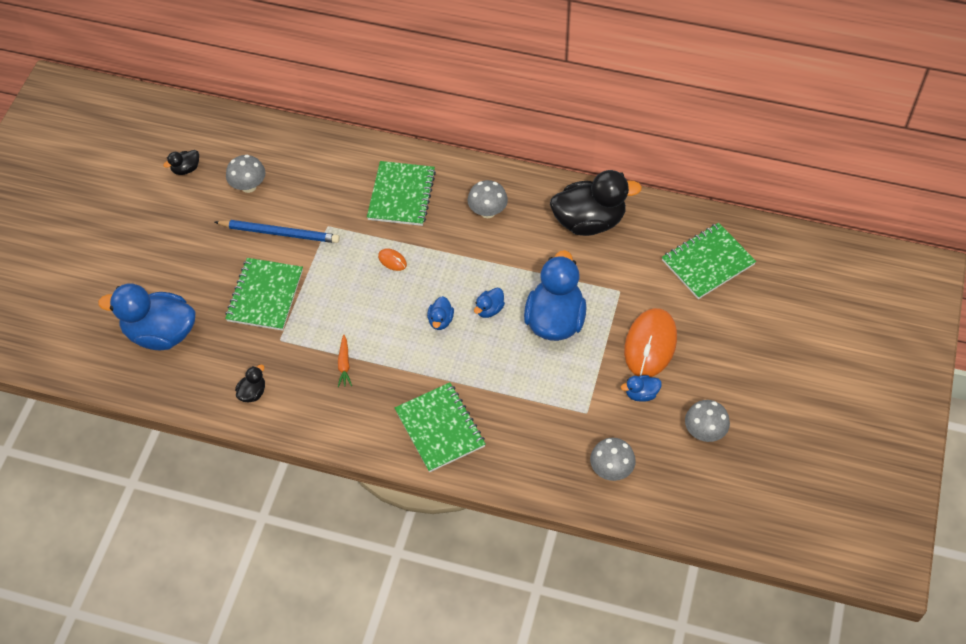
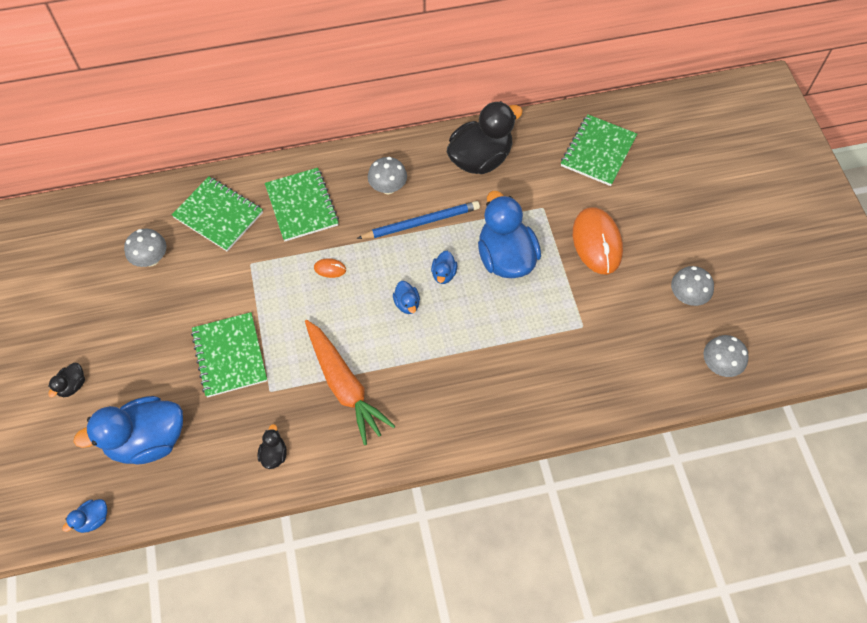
camera: 30 degrees left, 5 degrees up
black duck [163,150,199,175] -> black duck moved to [48,363,85,397]
blue pencil [215,220,340,243] -> blue pencil moved to [357,201,480,239]
orange carrot [338,335,352,387] -> orange carrot [305,320,395,445], size x2.40
green notebook [395,382,486,472] -> green notebook moved to [172,177,263,251]
grey mushroom [590,438,636,481] -> grey mushroom moved to [704,335,749,377]
blue duck [621,375,662,402] -> blue duck moved to [62,499,107,533]

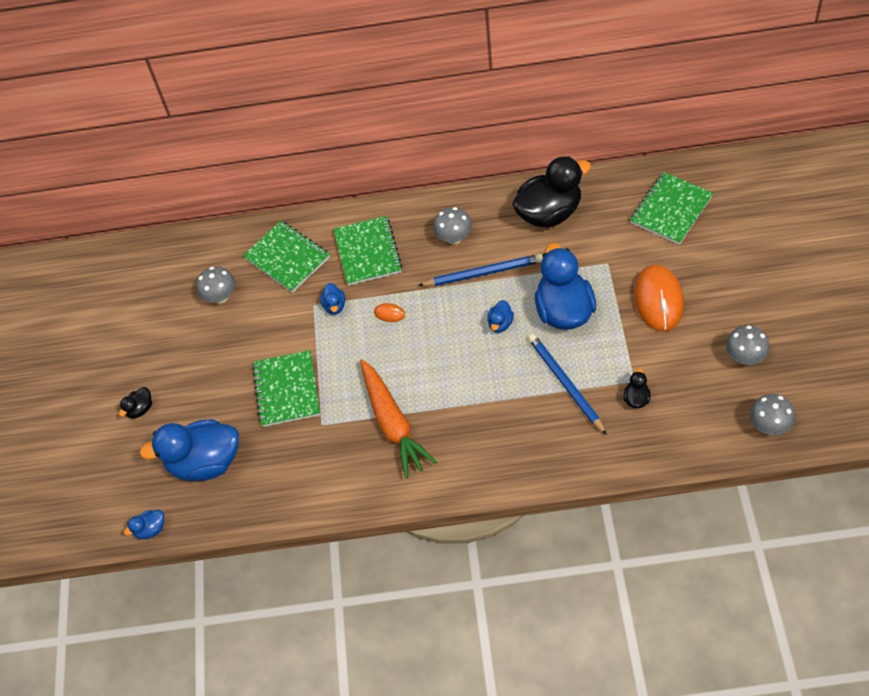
camera: 15 degrees right, 5 degrees down
black duck [258,424,287,469] -> black duck moved to [623,368,650,408]
blue duck [393,281,420,314] -> blue duck moved to [320,283,345,315]
none -> blue pencil [528,334,607,435]

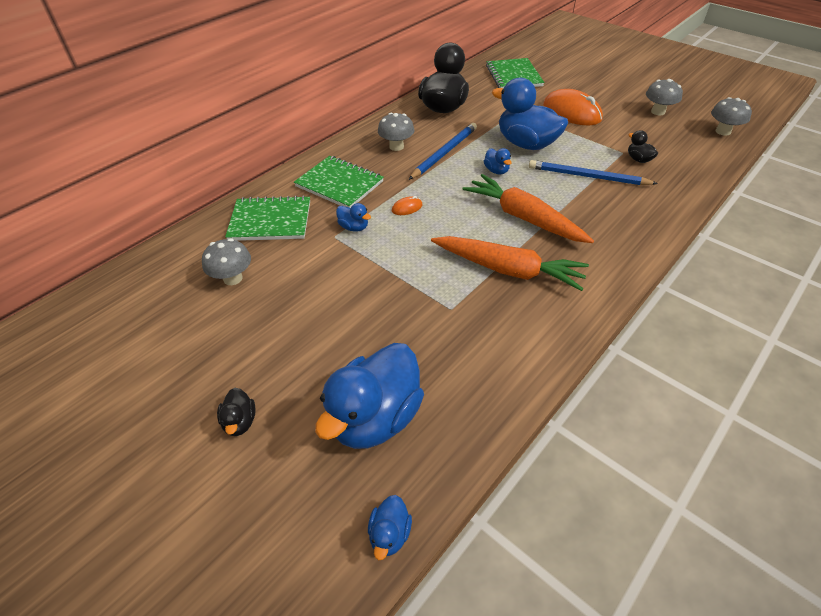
camera: 50 degrees left, 10 degrees down
green notebook [252,350,320,427] -> none
none -> orange carrot [462,174,594,243]

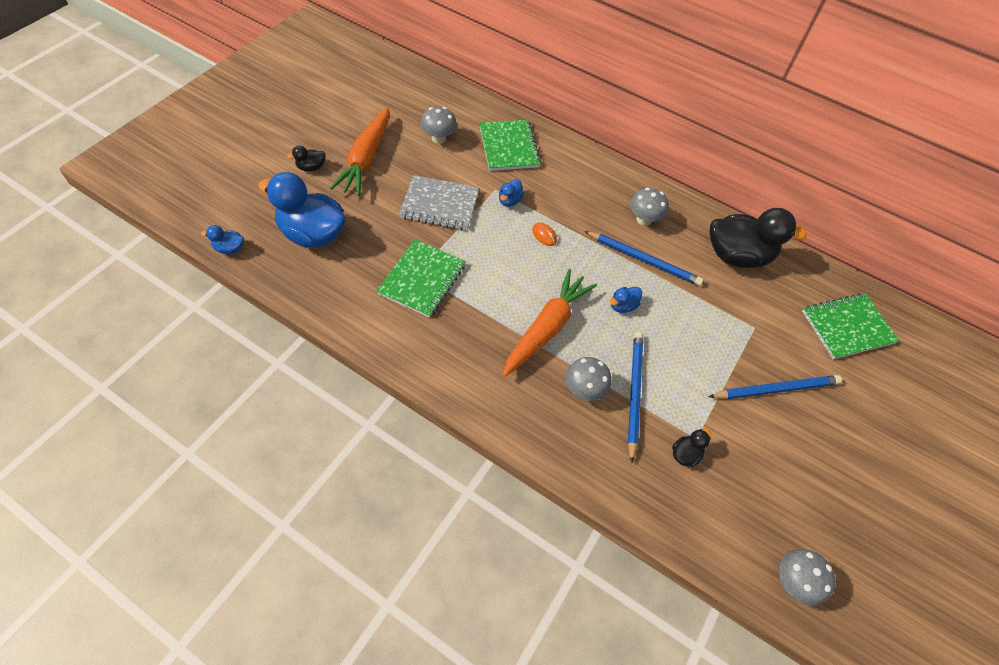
camera: 75 degrees right, 10 degrees up
green notebook [294,156,384,208] -> green notebook moved to [377,239,466,318]
orange carrot [431,236,589,291] -> orange carrot moved to [330,107,389,196]
blue duck [492,78,568,150] -> none
orange mouse [543,89,603,125] -> blue pencil [708,375,842,399]
grey mushroom [646,79,683,115] -> grey mushroom moved to [565,357,611,401]
none -> grey notebook [399,175,479,230]

